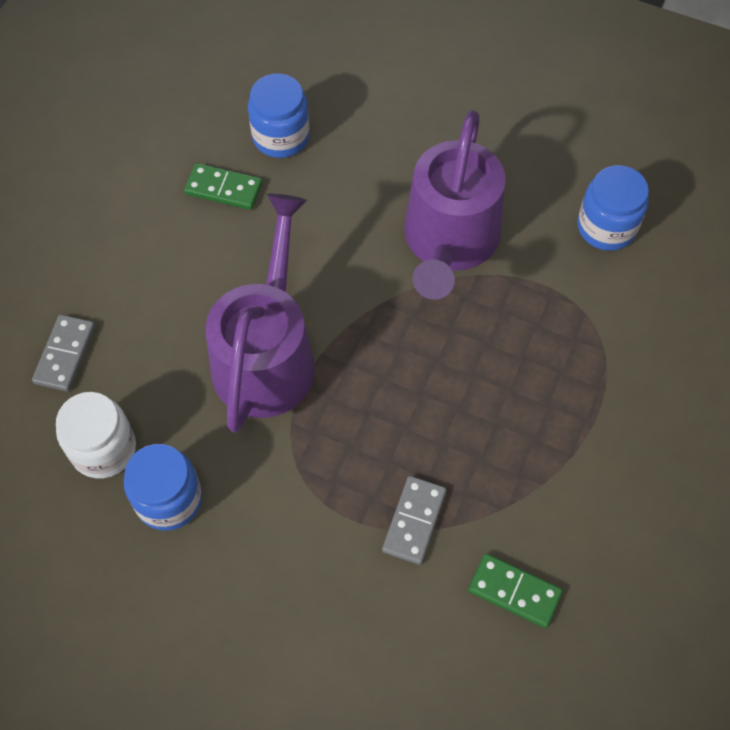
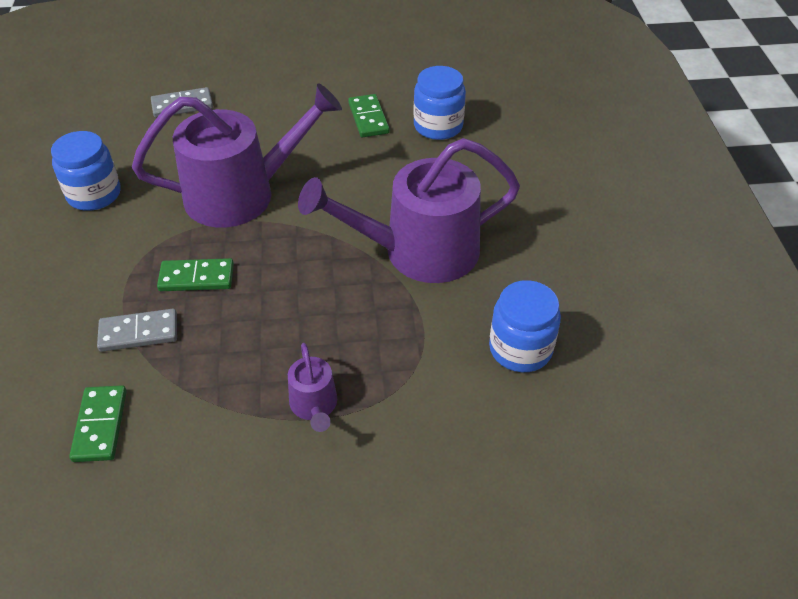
camera: 60 degrees right, 15 degrees down
white jar [56,392,136,478] -> none
none -> green domino [157,258,234,291]
none -> purple watering can [288,343,337,432]

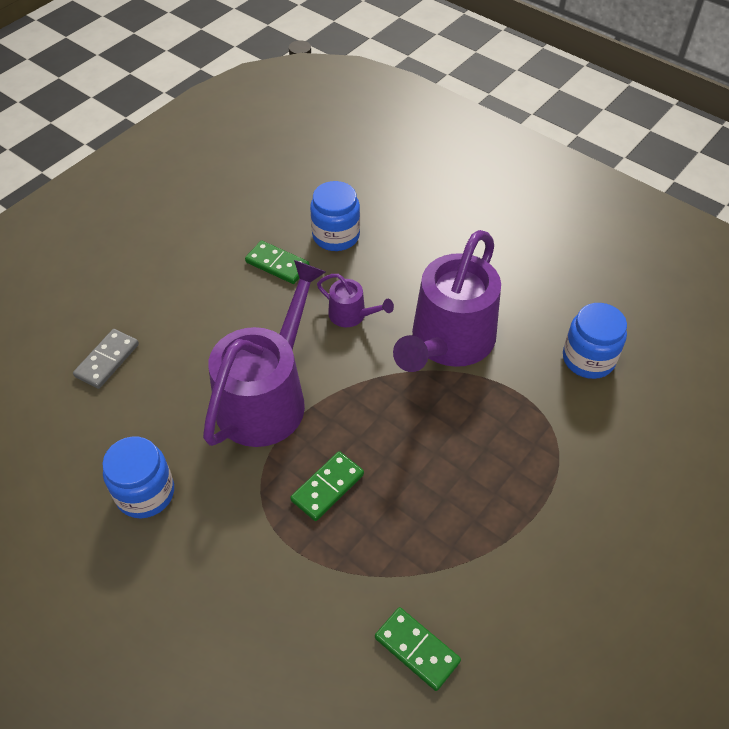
camera: 45 degrees left, 5 degrees up
grey domino [97,309,177,352] -> none
purple watering can [288,343,337,432] -> purple watering can moved to [317,274,394,327]

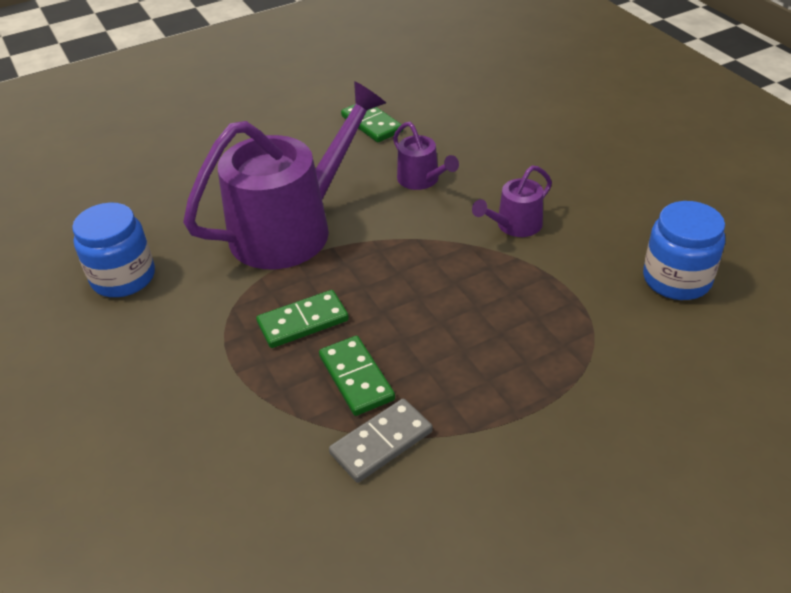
camera: 25 degrees right, 10 degrees down
grey domino [73,329,139,389] -> grey domino moved to [329,399,433,483]
blue jar [310,181,360,251] -> none
green domino [375,607,461,691] -> green domino moved to [319,336,395,416]
purple watering can [393,230,501,372] -> purple watering can [472,165,552,237], size x0.45

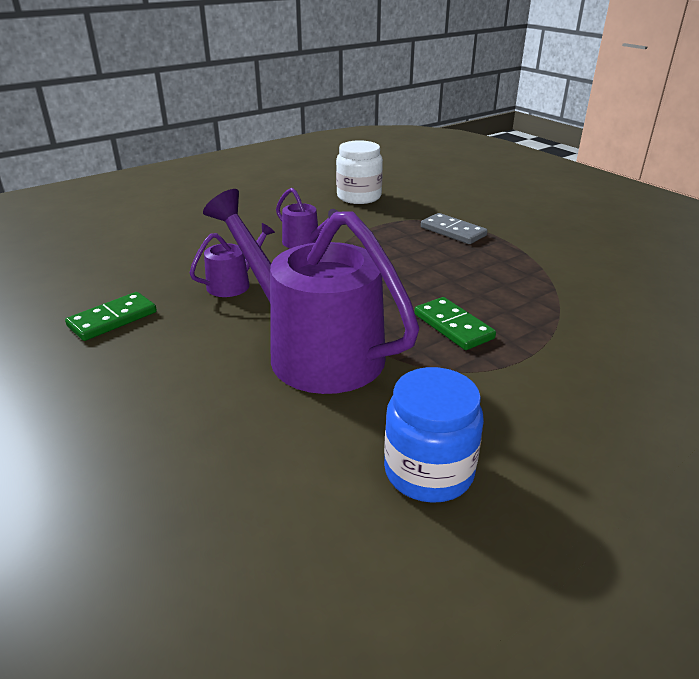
camera: 100 degrees left, 10 degrees down
green domino [319,336,395,416] -> none
grey domino [329,399,433,483] -> grey domino moved to [421,213,487,244]
blue jar [643,201,725,300] -> white jar [336,140,383,204]

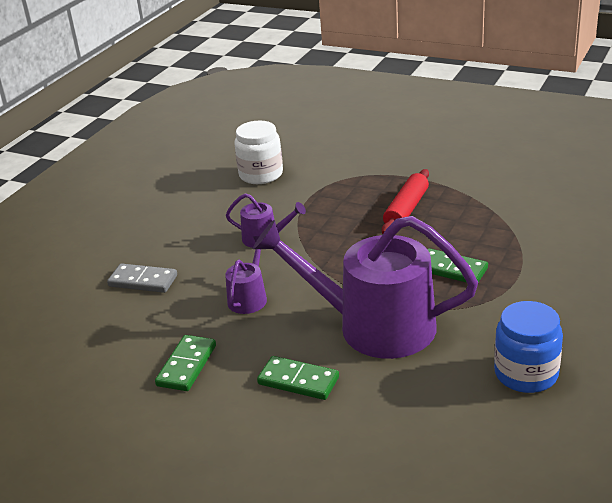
camera: 25 degrees left, 0 degrees up
grey domino [421,213,487,244] -> grey domino moved to [107,263,177,293]
none -> green domino [257,356,339,400]
none -> red rolling pin [382,169,429,234]

